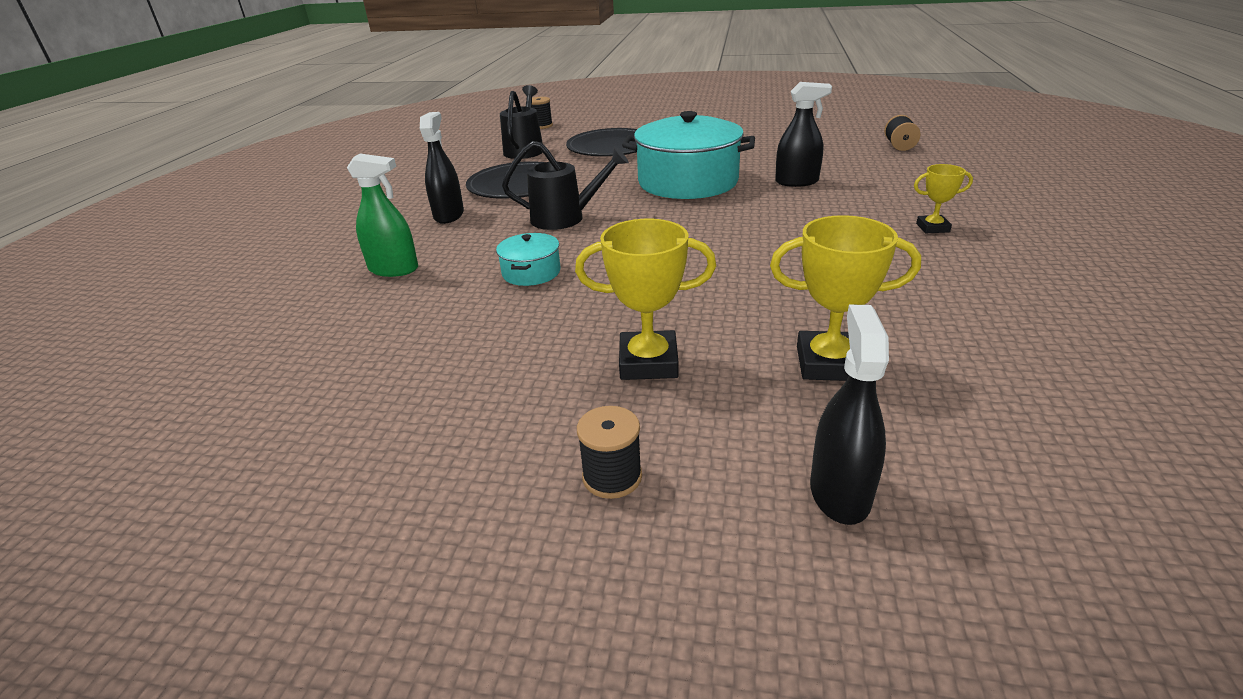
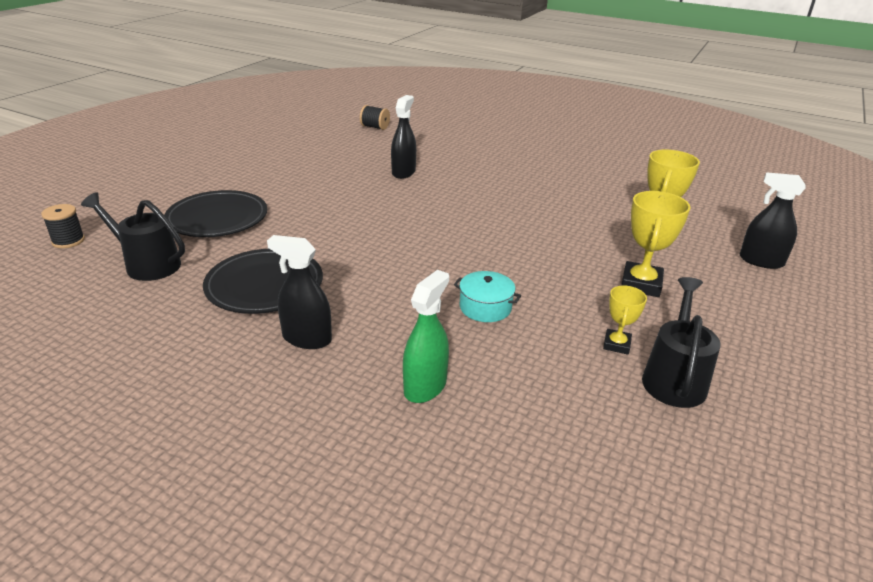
camera: 75 degrees left, 0 degrees up
black watering can [502,141,629,230] -> black watering can moved to [642,277,721,408]
black spool [577,406,642,499] -> none
turquoise pot [622,111,755,199] -> none
yellow trophy [914,164,973,233] -> yellow trophy moved to [603,286,647,355]

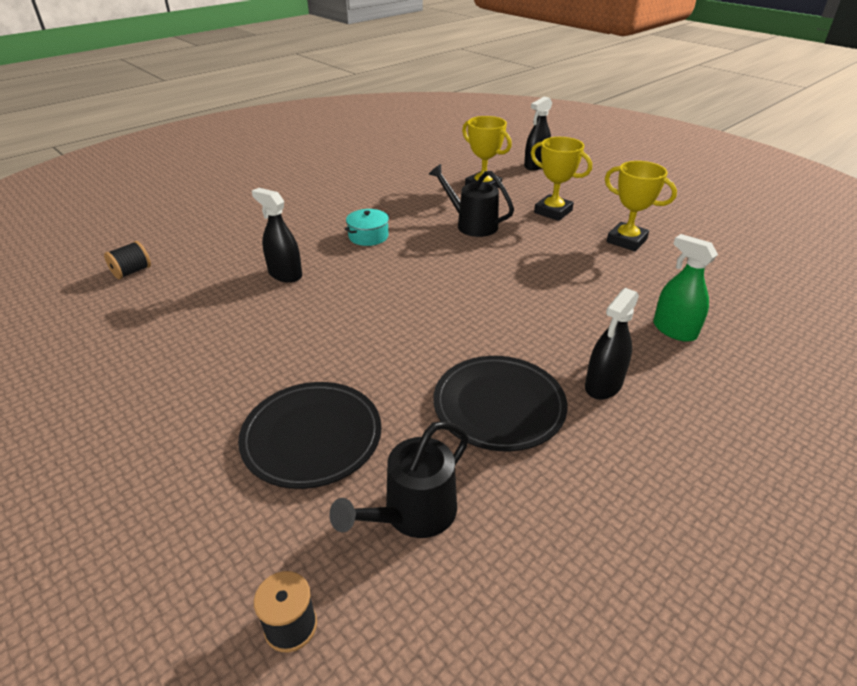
camera: 70 degrees left, 5 degrees up
turquoise pot [454,271,521,322] -> turquoise pot moved to [345,209,390,246]
yellow trophy [603,286,647,355] -> yellow trophy [605,161,677,251], size x1.72
black watering can [642,277,721,408] -> black watering can moved to [429,164,514,237]

